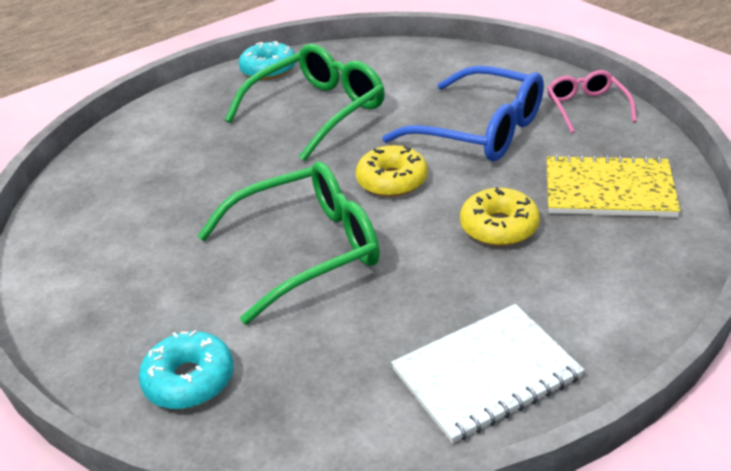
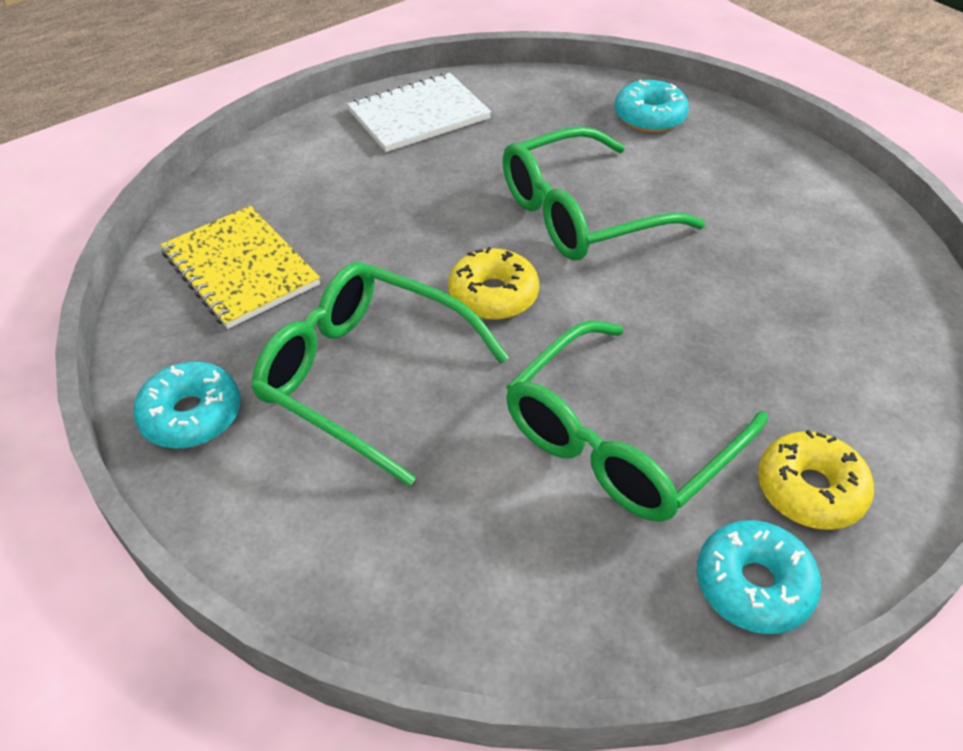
camera: 175 degrees right, 10 degrees up
blue glasses [382,66,544,161] -> green glasses [252,262,509,487]
yellow donut [460,187,540,246] -> yellow donut moved to [758,430,874,530]
pink glasses [547,70,637,133] -> turquoise donut [133,362,241,448]
yellow notebook [547,155,680,217] -> yellow notebook turned 45 degrees clockwise [160,206,320,329]

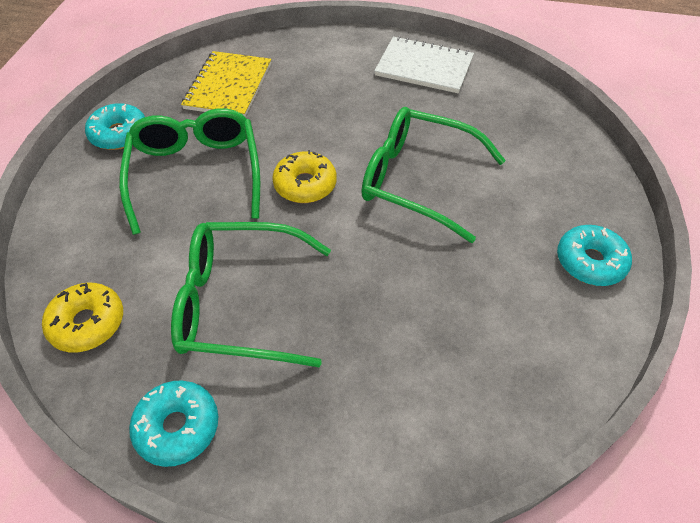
camera: 50 degrees right, 5 degrees up
turquoise donut [615,80,689,133] -> turquoise donut moved to [557,225,632,286]
yellow donut [758,430,874,530] -> yellow donut moved to [42,283,123,352]

